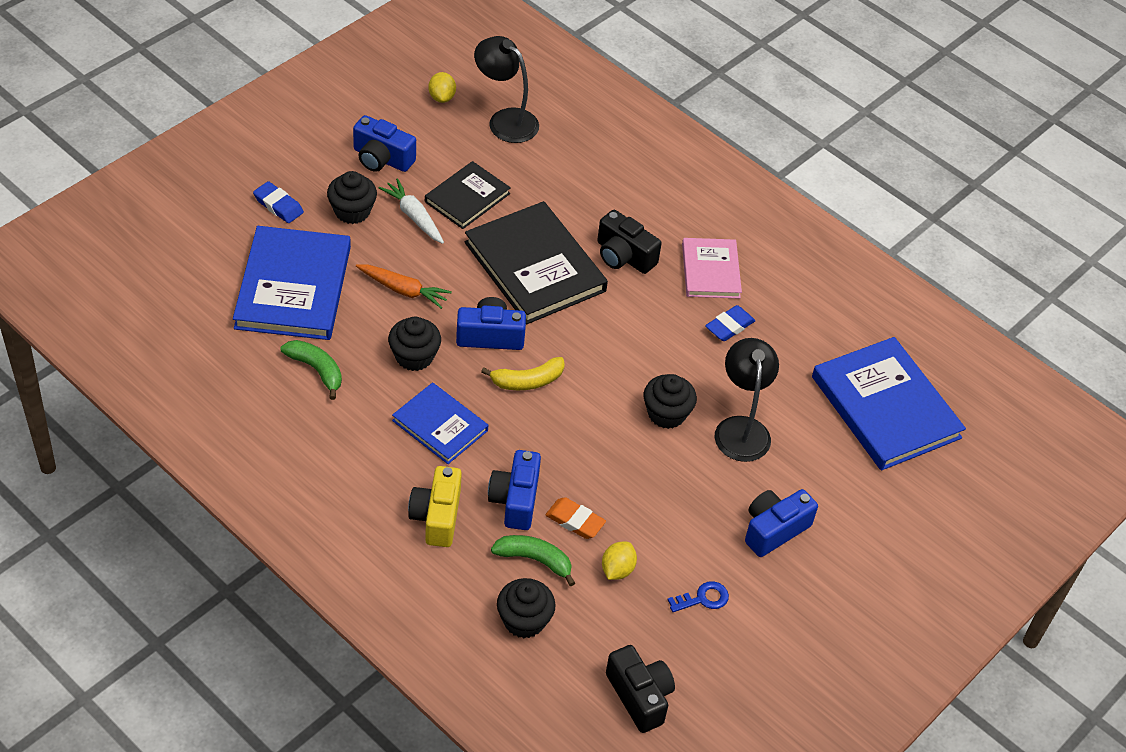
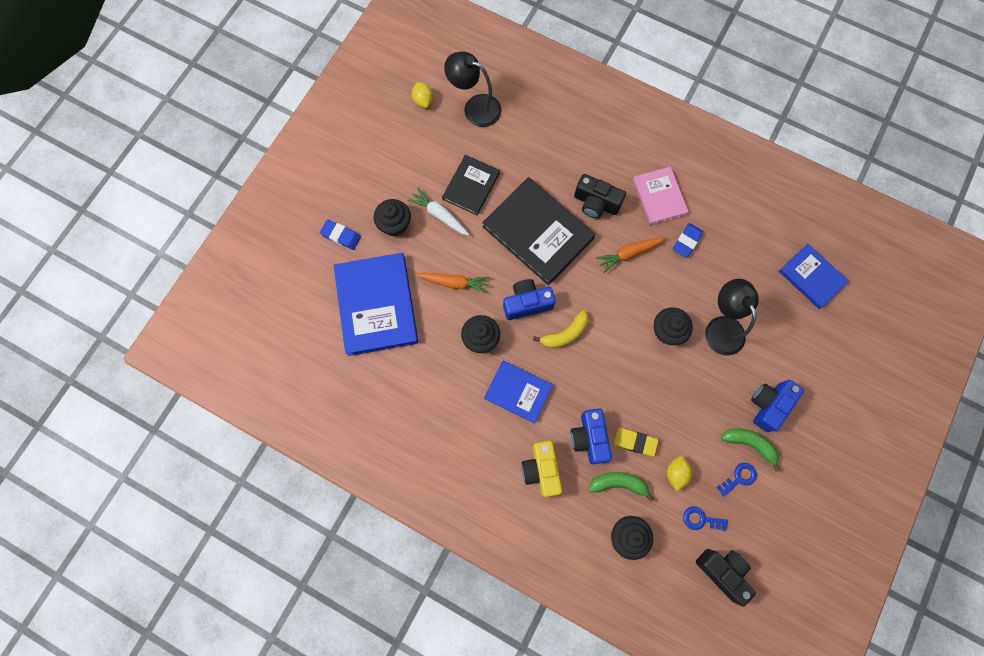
camera: 10 degrees left, 25 degrees up
green banana [281,340,342,400] -> green banana moved to [721,428,780,472]
blue camera [353,115,416,172] -> none
orange eraser [546,497,606,539] -> yellow eraser [614,428,658,456]
blue book [812,337,966,471] -> blue book [779,244,849,309], size x0.58
none -> orange carrot [596,237,666,273]
none -> blue key [683,506,728,531]

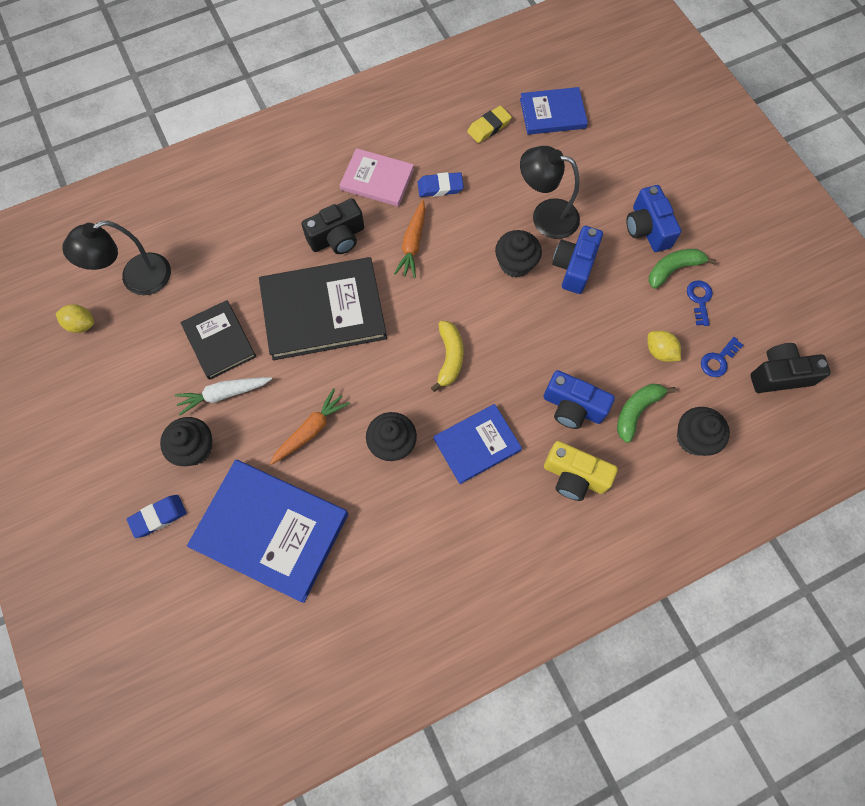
camera: 55 degrees left, 5 degrees down
blue camera [503,279,556,320] -> blue camera moved to [552,226,603,294]
yellow eraser [614,428,658,456] -> yellow eraser moved to [467,106,512,143]
blue eraser [673,223,703,258] -> blue eraser turned 75 degrees counterclockwise [418,172,464,197]

